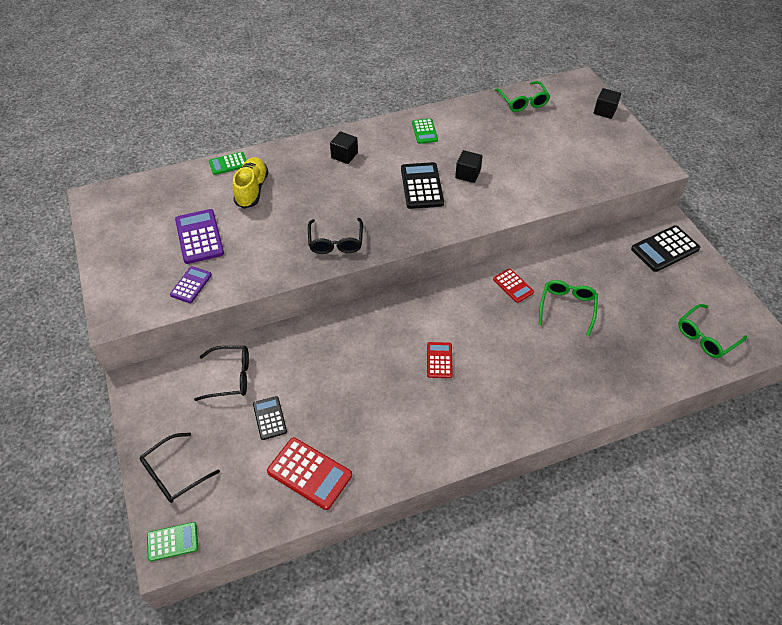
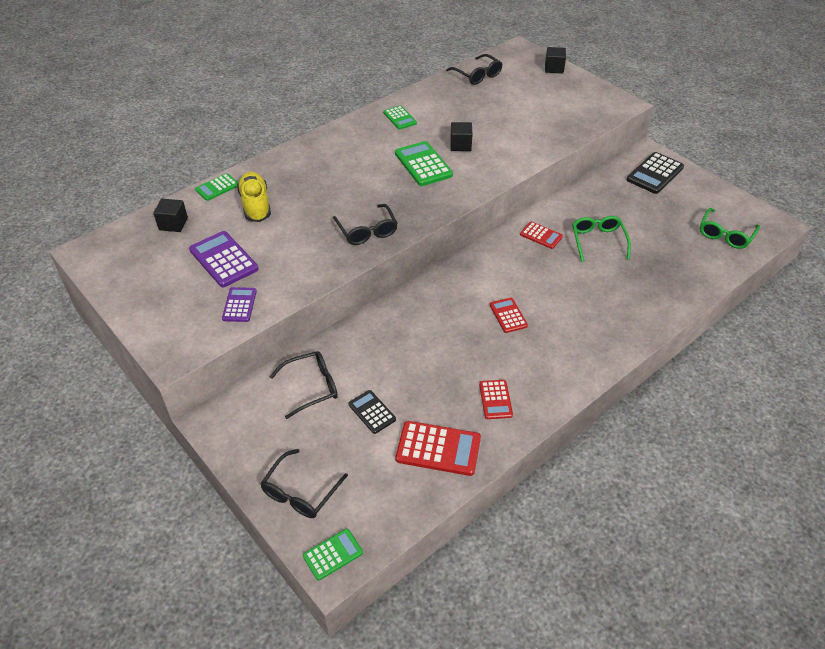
camera: 20 degrees left, 5 degrees down
black cube [330,131,358,164] -> black cube moved to [154,199,188,232]
black calculator [401,162,444,209] -> green calculator [395,141,453,186]
green glasses [495,81,550,112] -> black glasses [446,54,503,85]
none -> red calculator [479,380,513,419]

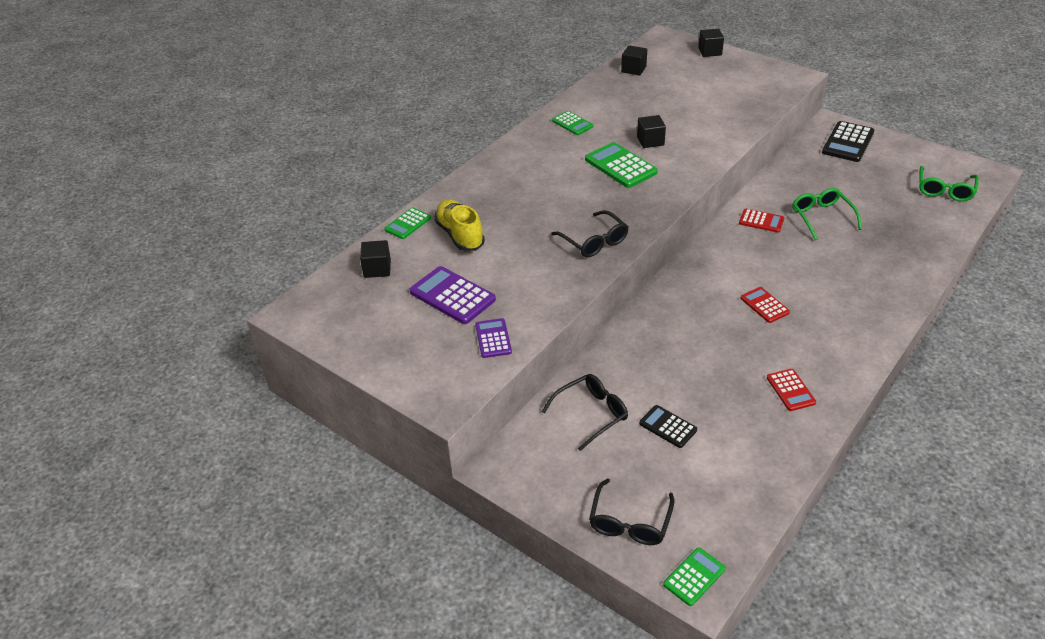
camera: 10 degrees left, 5 degrees down
red calculator [396,421,481,476] -> none
black glasses [446,54,503,85] -> black cube [621,45,647,75]

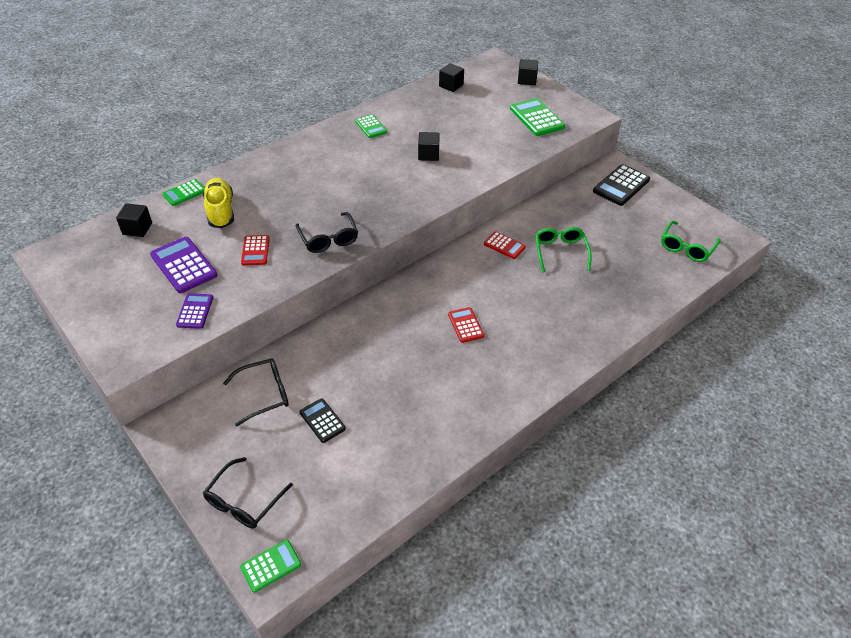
camera: 10 degrees right, 5 degrees up
green calculator [585,142,658,188] -> green calculator moved to [510,98,565,136]
red calculator [767,369,816,411] -> red calculator moved to [241,235,270,265]

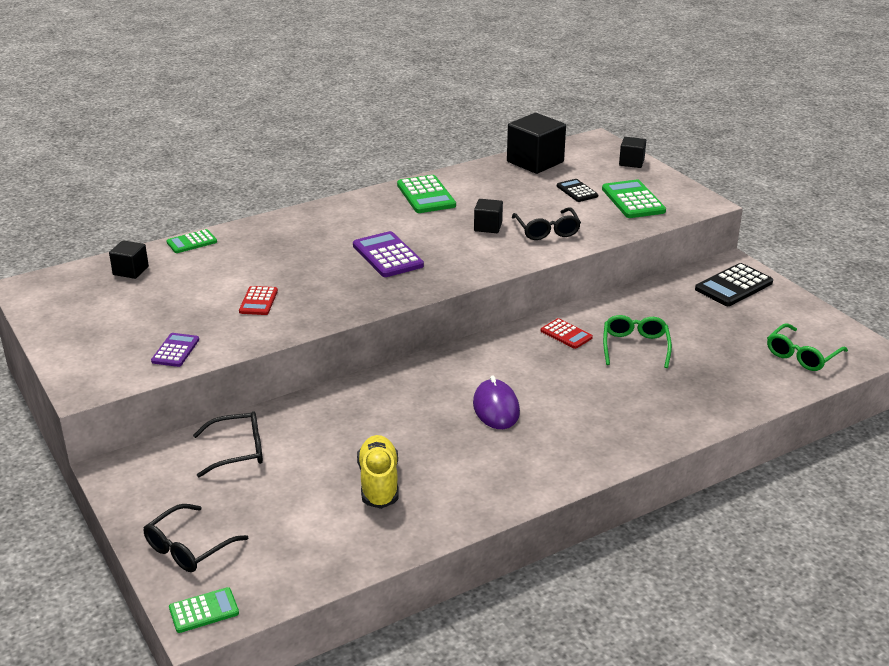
camera: 10 degrees right, 15 degrees down
purple calculator [150,237,217,293] -> purple calculator moved to [353,231,424,277]
yellow shoe [203,178,234,228] -> yellow shoe moved to [357,435,399,509]
black glasses [296,212,358,253] -> black glasses moved to [512,207,581,240]
black calculator [299,398,346,443] -> black calculator moved to [557,179,598,202]
green calculator [355,114,387,138] -> green calculator [397,175,456,213], size x1.65
black cube [439,63,464,92] -> black cube [507,113,566,174], size x1.86
red calculator [448,307,484,343] -> purple mouse [473,375,520,429]

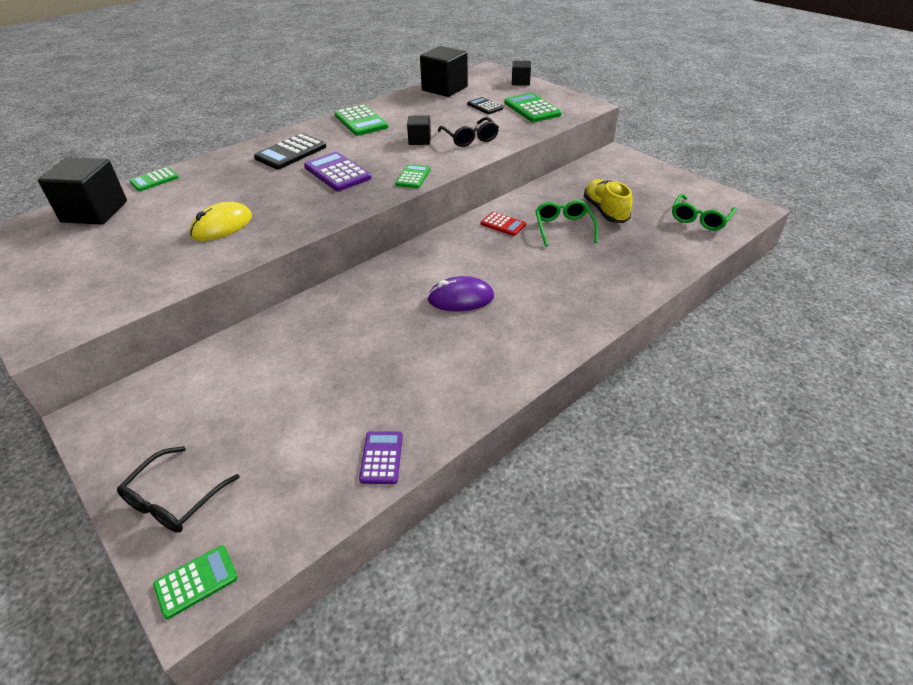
camera: 10 degrees left, 10 degrees up
black cube [109,240,149,279] -> black cube [38,157,127,225], size x1.86
purple calculator [151,333,199,367] -> purple calculator moved to [359,431,403,484]
black glasses [193,411,263,478] -> none
red calculator [239,286,278,315] -> yellow mouse [189,202,252,241]
yellow shoe [357,435,399,509] -> yellow shoe moved to [584,179,633,223]
purple mouse [473,375,520,429] -> purple mouse turned 75 degrees counterclockwise [427,276,494,312]
black calculator [695,263,773,306] -> black calculator moved to [254,133,326,169]
none -> green calculator [395,164,430,188]

